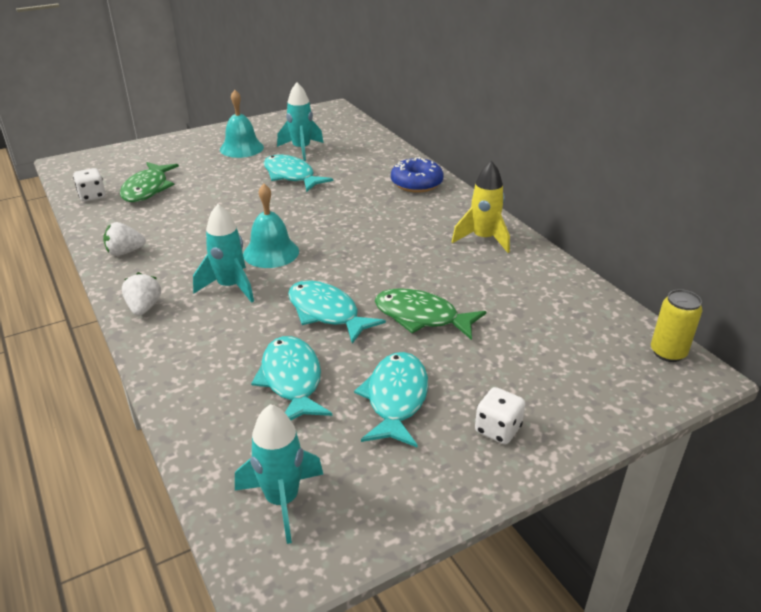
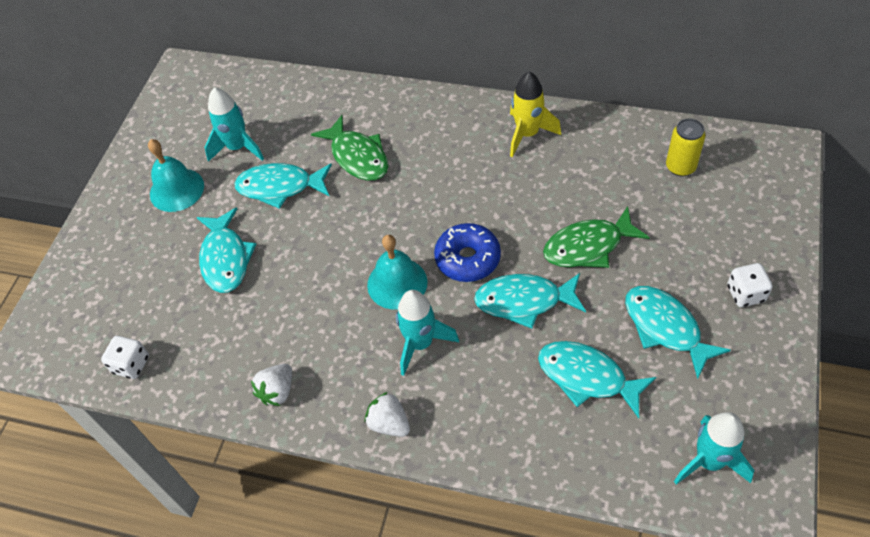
camera: 40 degrees left, 20 degrees up
green fish [120,162,179,202] -> green fish moved to [311,115,389,181]
blue donut [391,157,443,193] -> blue donut moved to [434,223,501,282]
yellow can [651,289,703,362] -> yellow can moved to [666,119,706,176]
none -> turquoise fish [197,208,256,293]

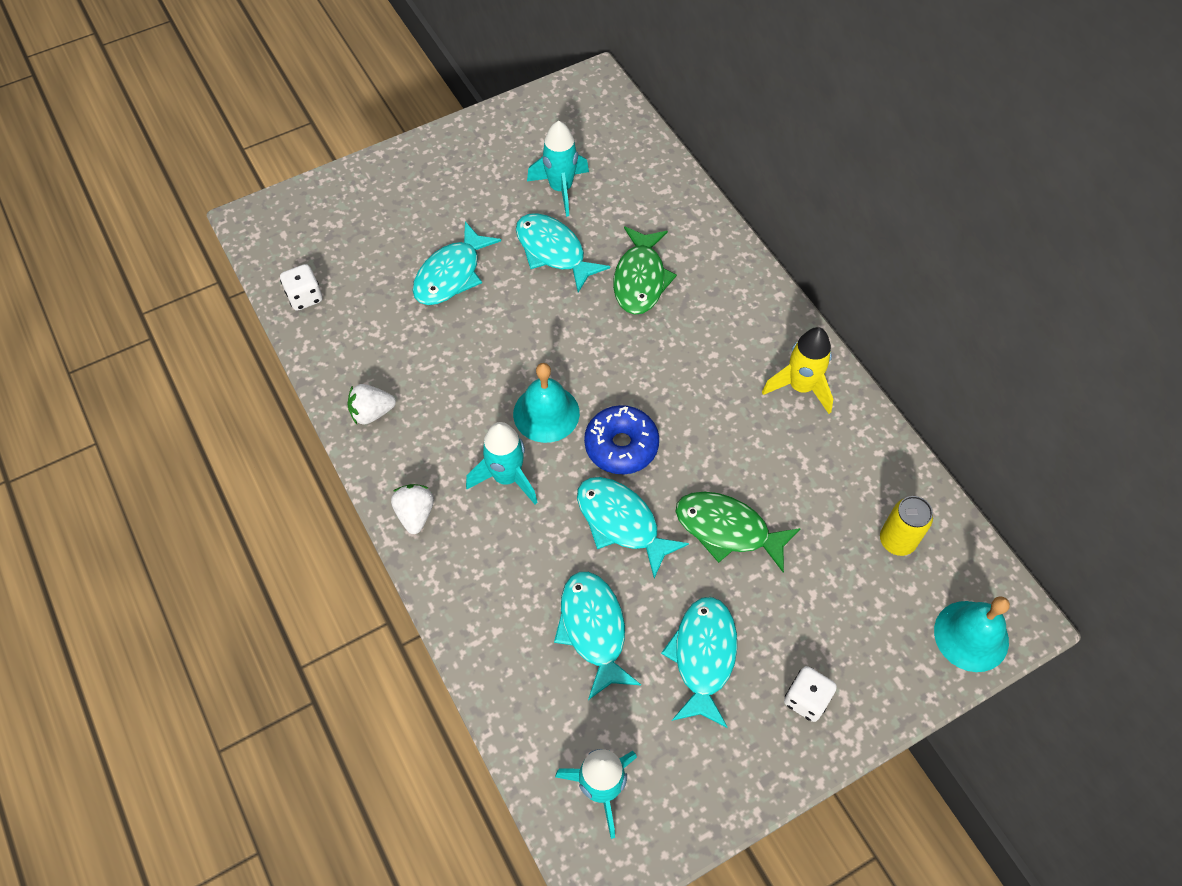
camera: 40 degrees right, 5 degrees up
turquoise bell [148,139,204,212] -> turquoise bell moved to [934,597,1010,672]

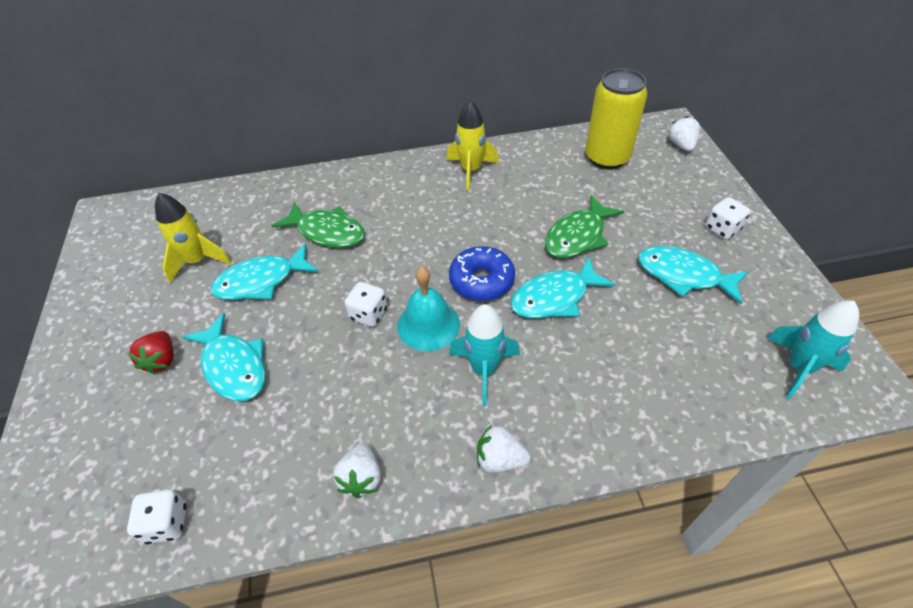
camera: 70 degrees left, 10 degrees down
turquoise rocket [527,121,589,217] -> yellow rocket [155,193,231,283]
turquoise fish [554,572,641,700] -> none
yellow can [880,496,933,556] -> yellow can [585,68,647,169], size x1.72
turquoise bell [934,597,1010,672] -> white strawberry [668,116,700,151]
none -> red strawberry [128,331,174,374]
none -> white dice [345,282,387,327]

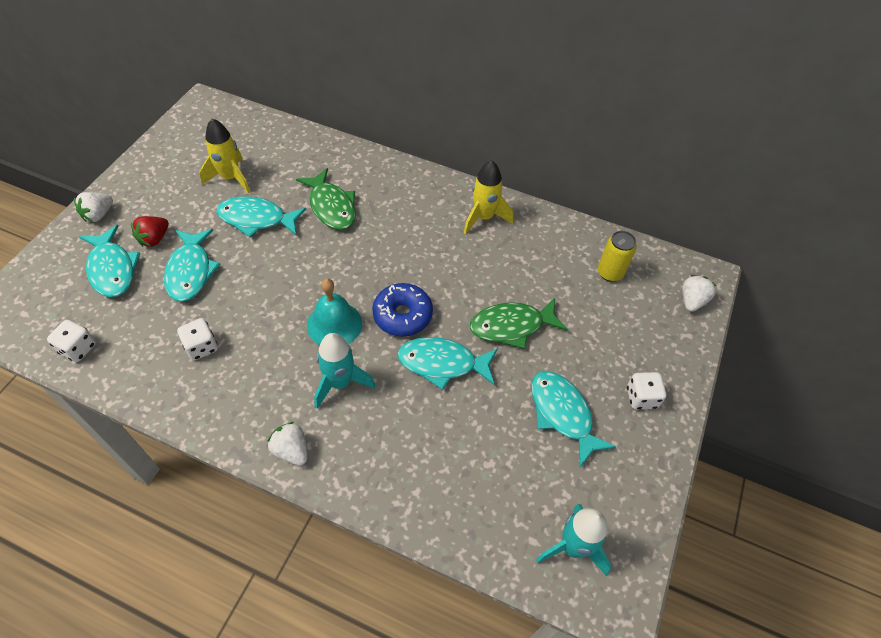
camera: 30 degrees right, 5 degrees up
white strawberry [333,443,381,498] -> white strawberry moved to [74,192,113,222]
white dice [345,282,387,327] -> white dice moved to [177,318,218,360]
yellow can [585,68,647,169] -> yellow can [598,231,637,282], size x0.58
none -> turquoise fish [80,225,140,297]

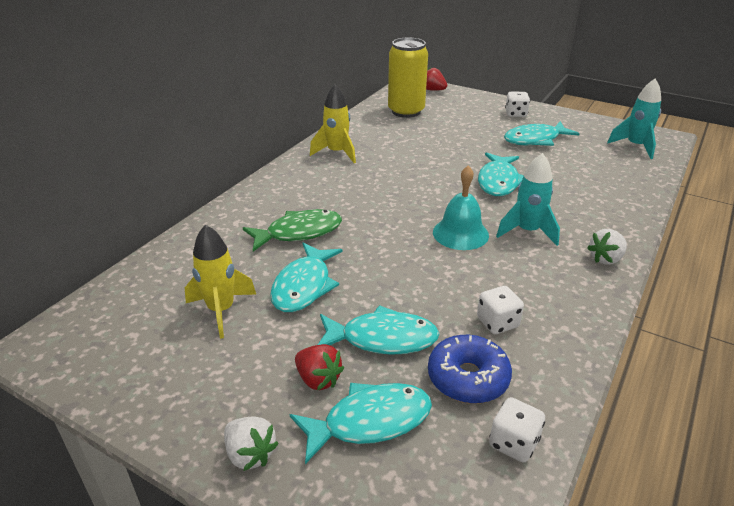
camera: 80 degrees left, 20 degrees down
blue donut [372,283,433,337] -> blue donut moved to [428,335,512,404]
green fish [470,298,567,349] -> none
yellow can [598,231,637,282] -> yellow can [388,37,428,118], size x1.72
white strawberry [682,275,717,312] -> red strawberry [426,67,447,91]

